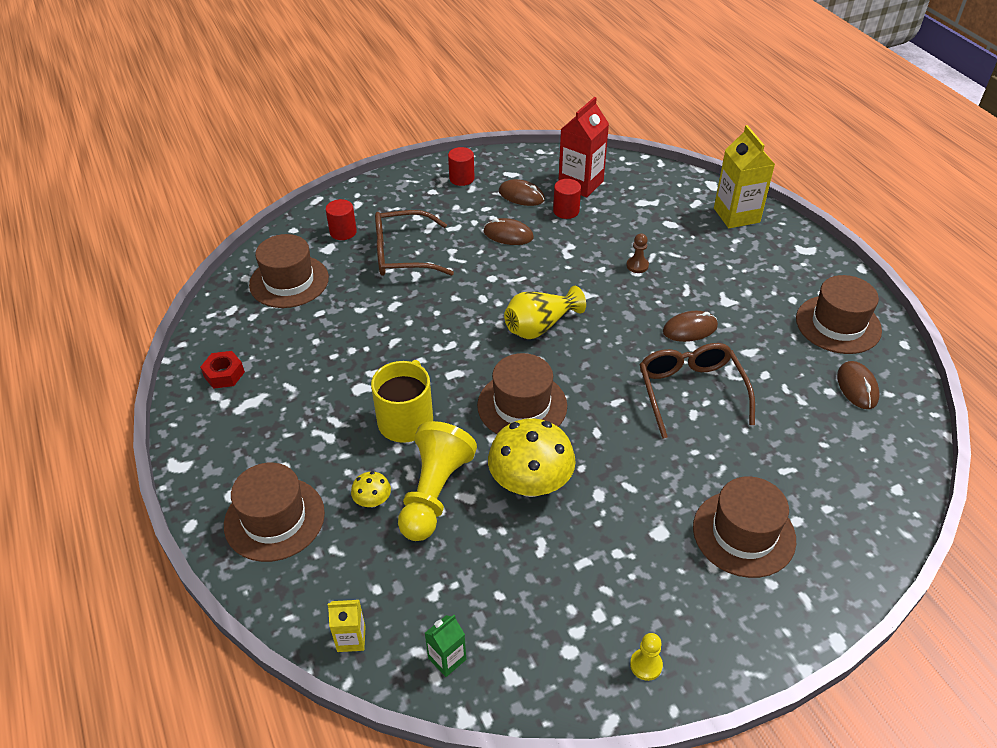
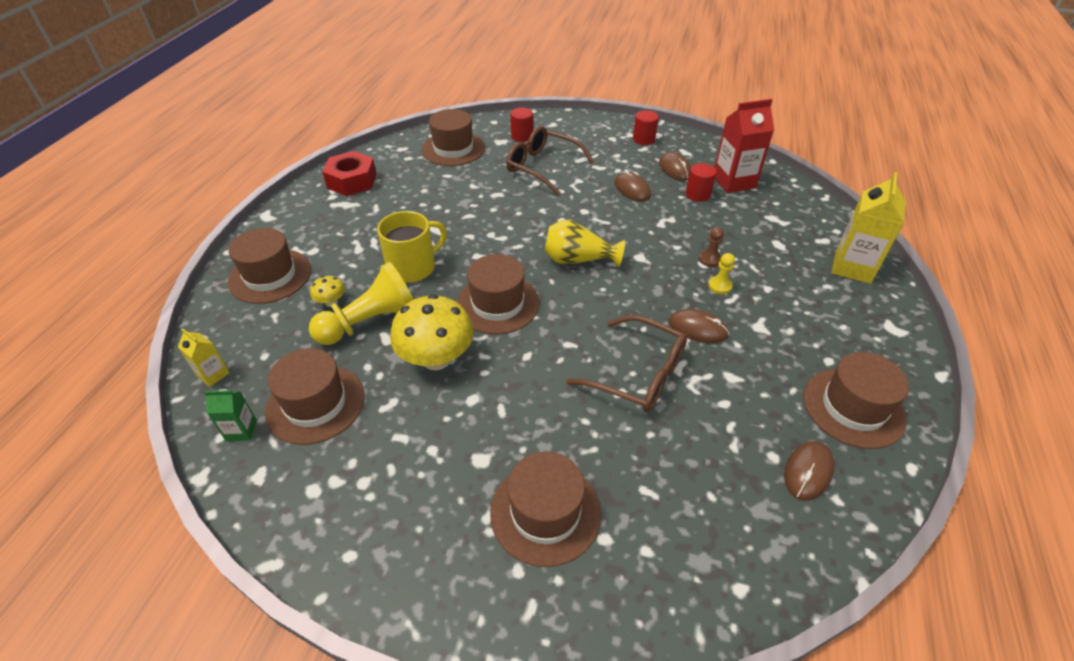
camera: 40 degrees right, 0 degrees up
red nut [200,351,245,389] -> red nut [322,151,377,196], size x1.64
yellow pawn [630,633,663,681] -> yellow pawn moved to [708,253,735,294]
brown glasses [639,343,755,439] -> brown glasses turned 90 degrees clockwise [566,315,687,413]
none -> brown hat [265,348,365,445]

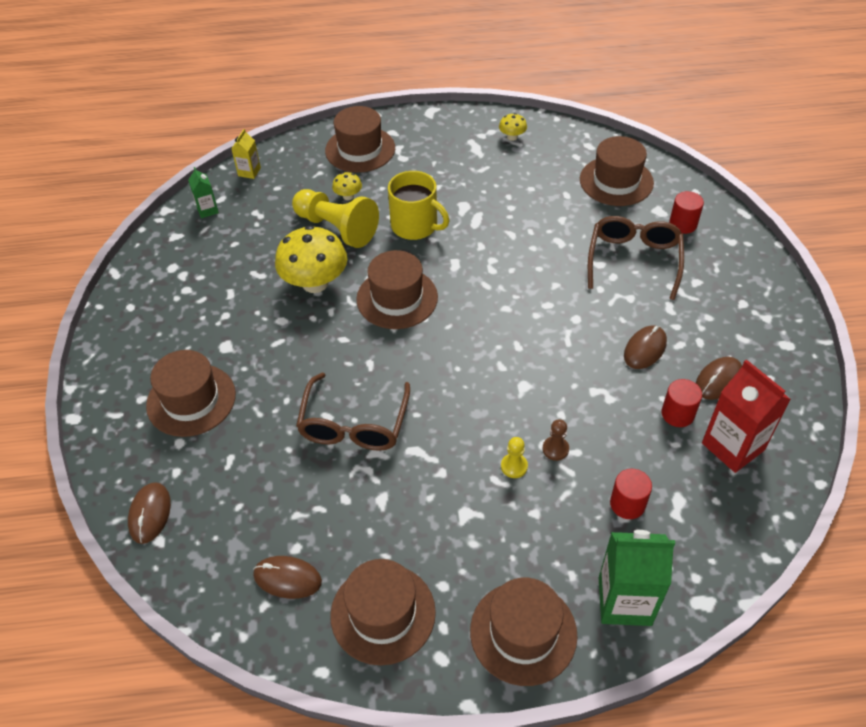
camera: 70 degrees right, 5 degrees up
brown hat [265,348,365,445] -> brown hat moved to [470,578,578,686]
red nut [322,151,377,196] -> yellow mushroom [499,113,527,141]
yellow vase [544,220,625,267] -> none
red cylinder [633,110,659,145] -> red cylinder moved to [610,469,652,519]
brown mouse [669,309,729,343] -> brown mouse moved to [128,482,171,544]
yellow carton [831,172,906,284] -> green carton [599,530,675,626]

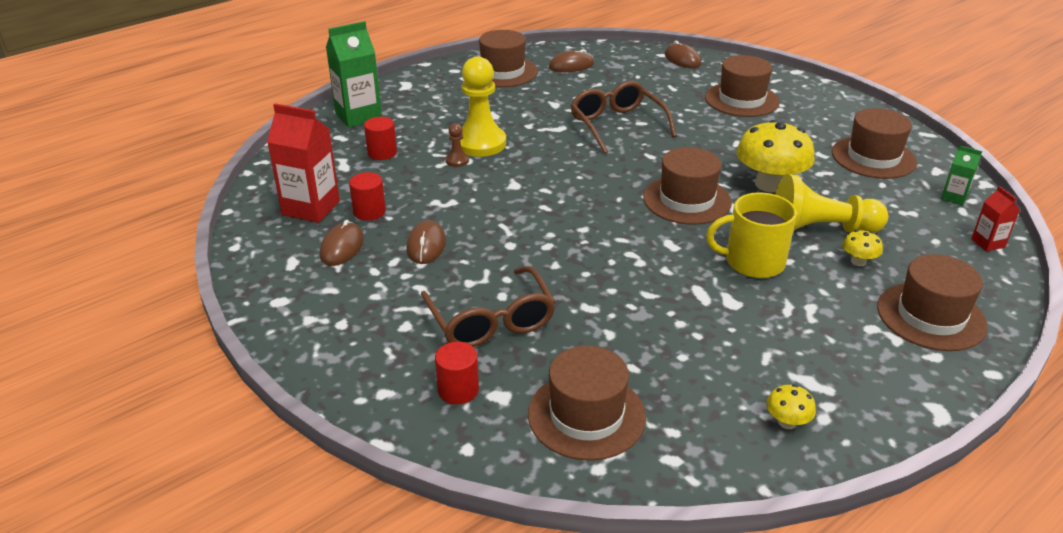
camera: 145 degrees right, 15 degrees down
yellow carton [231,129,261,179] -> red carton [971,186,1020,252]
brown hat [470,578,578,686] -> brown hat moved to [832,108,917,179]
yellow pawn [501,437,528,478] -> yellow pawn [460,56,506,157], size x2.28

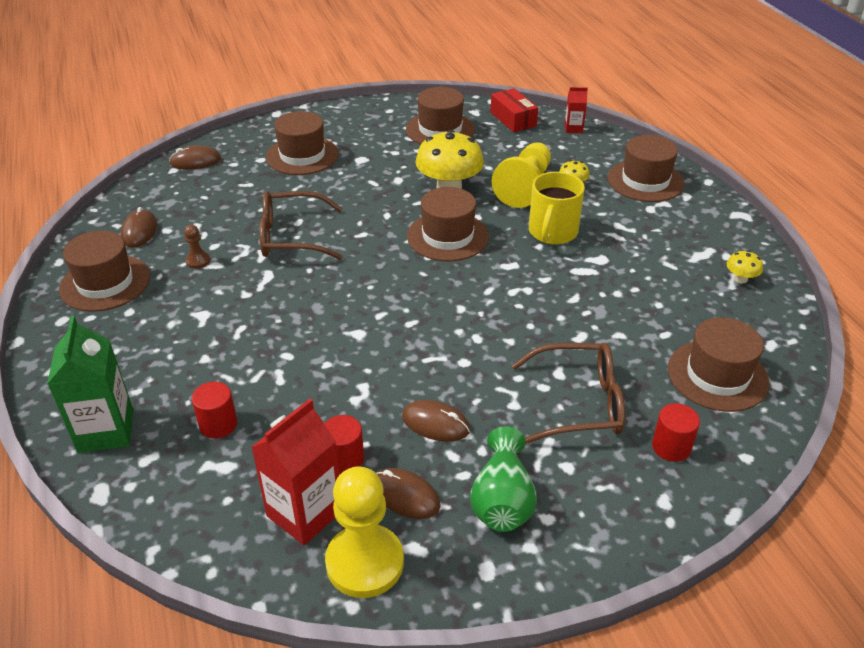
camera: 70 degrees left, 5 degrees up
brown pawn [446,123,469,167] -> brown pawn moved to [184,225,210,269]
yellow pawn [460,56,506,157] -> yellow pawn moved to [325,466,404,598]
green carton [941,145,982,206] -> red box [490,88,538,132]
none -> green vase [470,426,537,532]

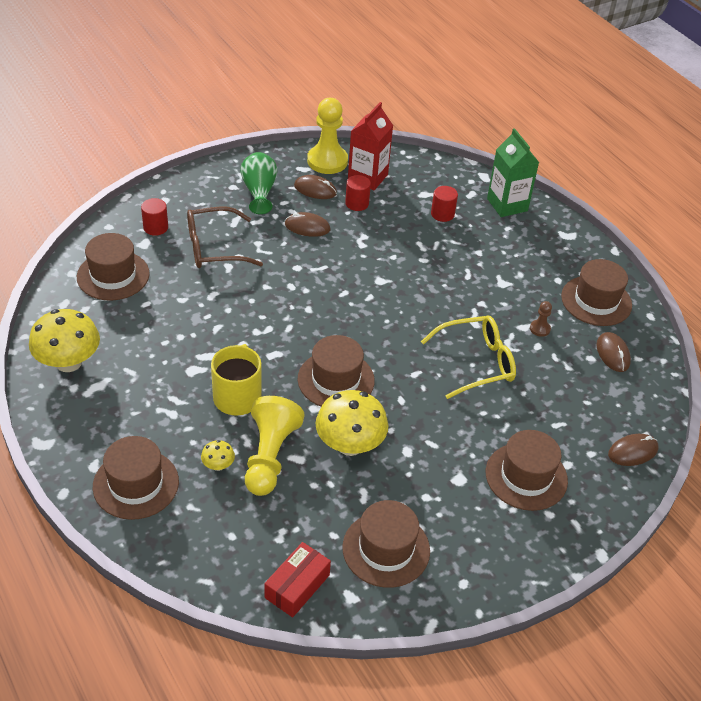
camera: 165 degrees right, 5 degrees up
brown glasses [260,191,343,260] -> yellow glasses [421,315,516,399]
red box [490,88,538,132] -> red box turned 75 degrees clockwise [264,542,331,617]
red carton [565,87,588,133] -> none
yellow mushroom [727,250,763,283] -> yellow mushroom [29,309,100,372], size x2.19

